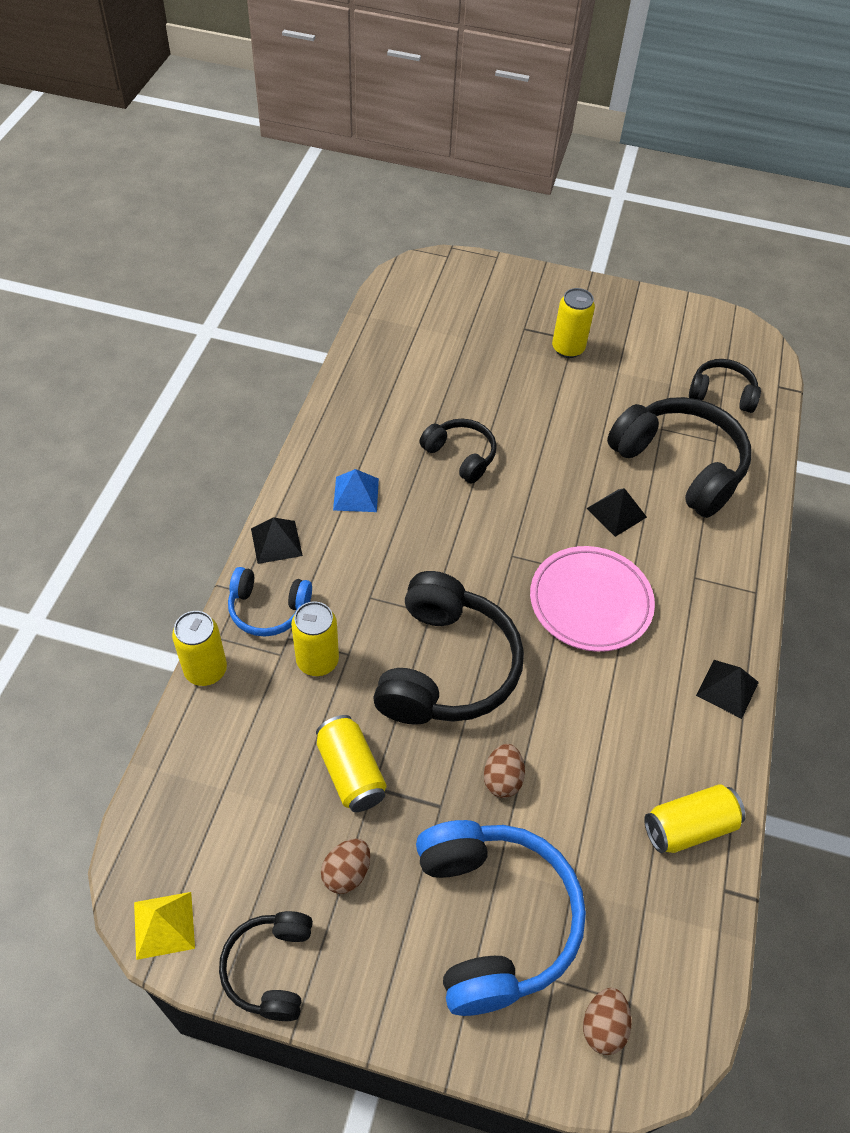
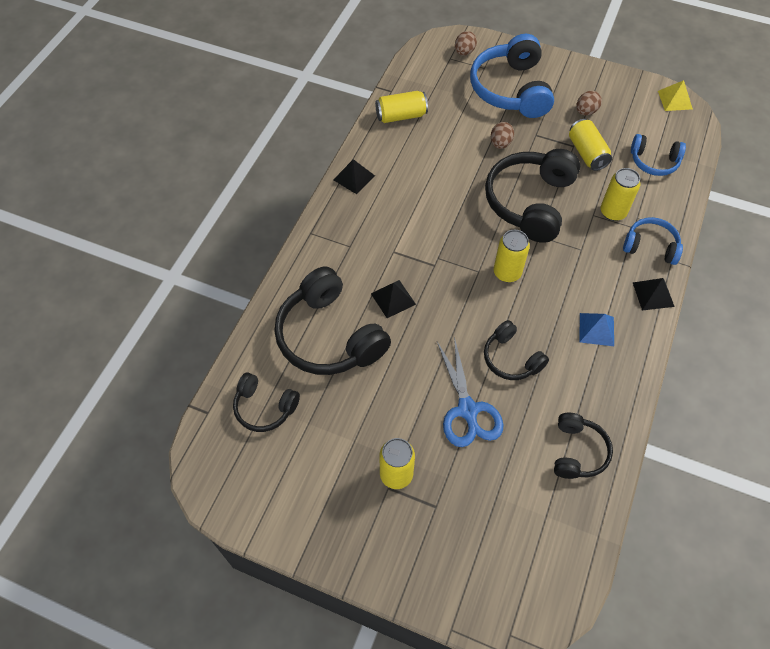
camera: 170 degrees left, 5 degrees up
yellow can [172,611,227,686] -> yellow can moved to [494,230,530,282]
black headphones [219,911,313,1021] -> black headphones moved to [554,413,613,479]
pink plate [530,546,655,652] -> none
none -> blue scissors [437,337,504,447]
none -> blue headphones [631,134,686,176]

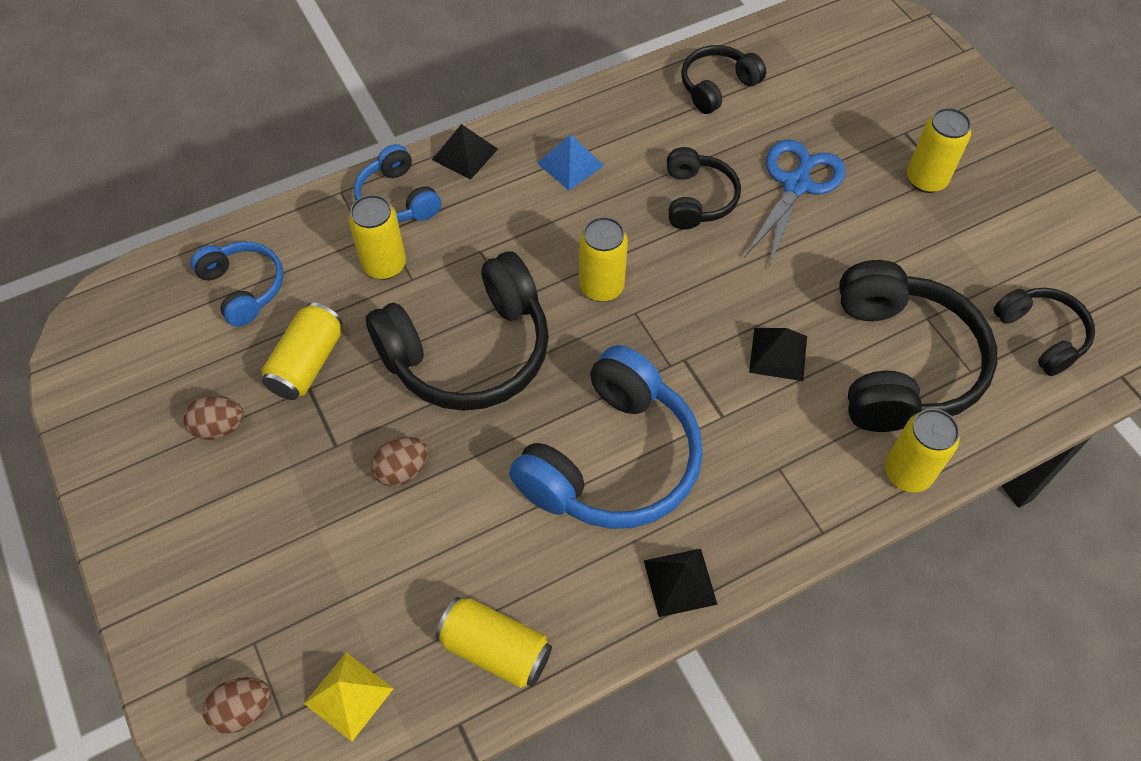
camera: 140 degrees left, 0 degrees up
blue headphones [470,34,554,118] -> blue headphones moved to [509,345,703,529]
yellow pyramid [658,80,693,111] -> yellow pyramid moved to [304,652,394,742]
none -> yellow can [885,409,960,492]

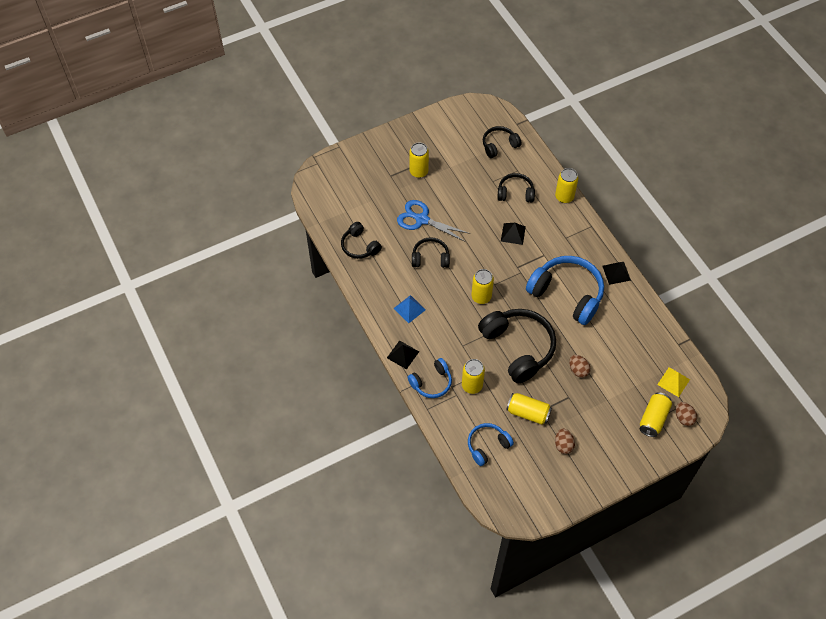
camera: 90 degrees left, 0 degrees up
yellow can [435,597,552,688] -> yellow can moved to [639,392,672,437]
black headphones [839,260,997,432] -> black headphones [497,173,535,202], size x0.54

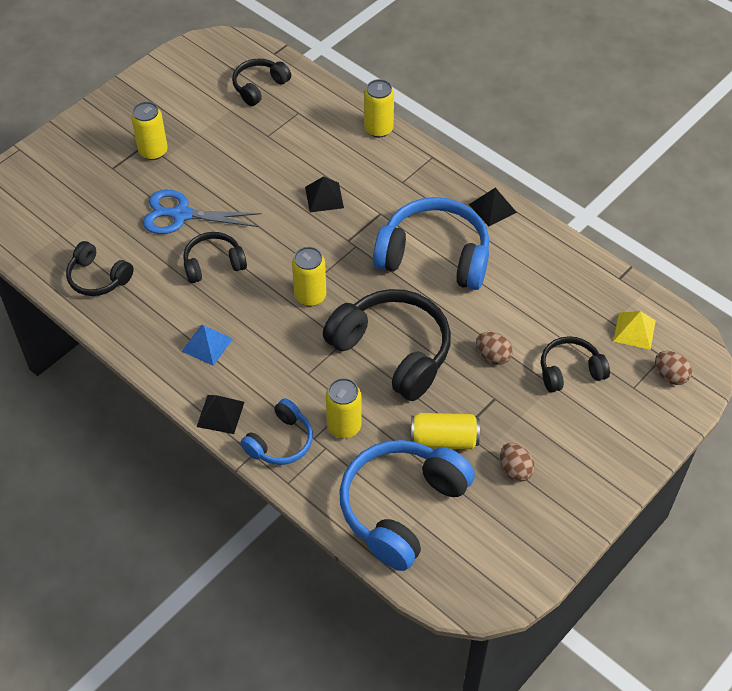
camera: 20 degrees left, 5 degrees down
blue headphones [468,423,514,466] -> blue headphones [339,440,475,571], size x1.84
black headphones [497,173,535,202] -> black headphones moved to [541,336,610,393]
yellow can [639,392,672,437] -> none

